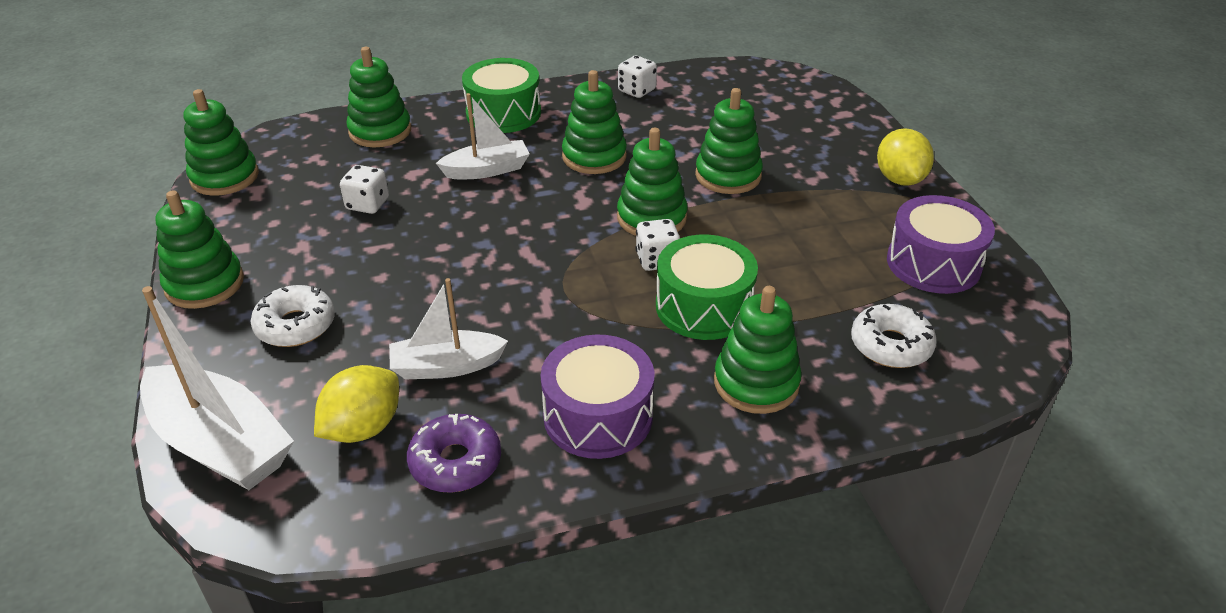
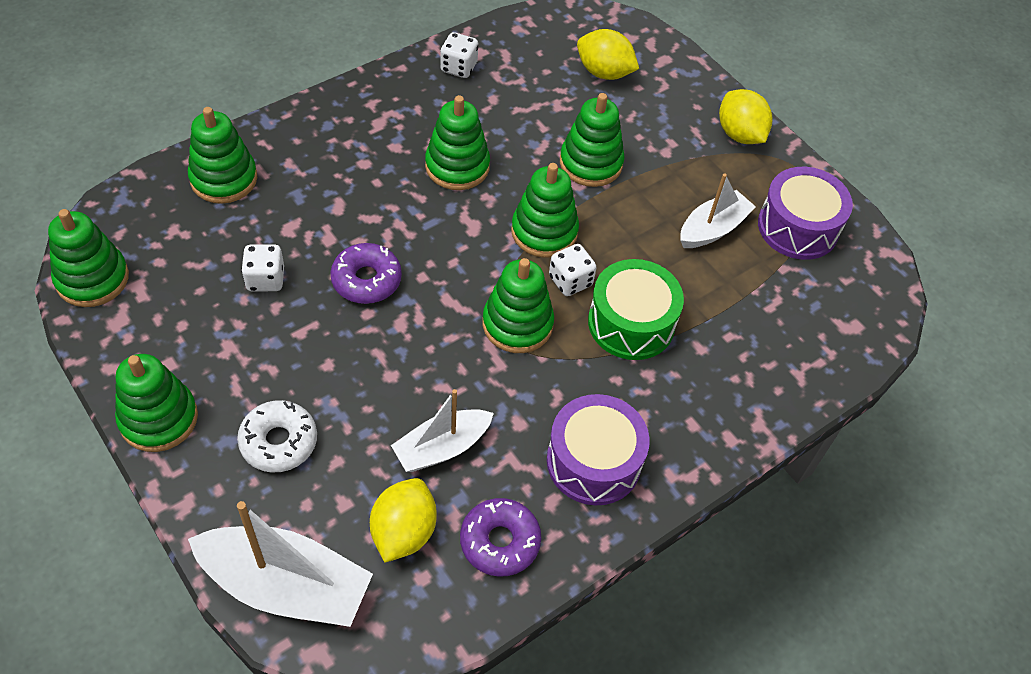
camera: 25 degrees left, 15 degrees up
white boat [436,93,530,179] -> white boat moved to [680,174,756,248]
green drum [462,58,541,133] -> none
green stacking toy [714,286,802,414] -> green stacking toy moved to [483,258,554,353]
white donut [851,304,937,368] -> none
none -> purple donut [330,243,402,304]
none -> yellow lemon [577,29,639,80]

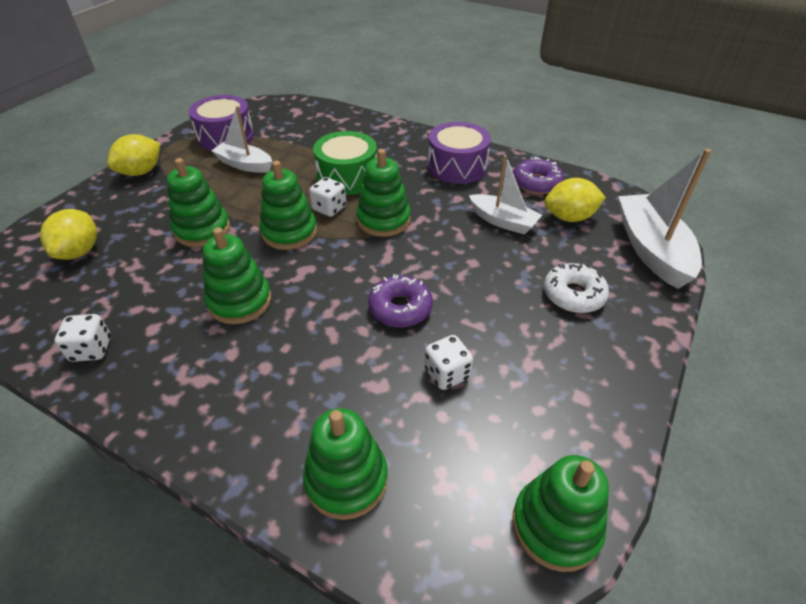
camera: 110 degrees left, 10 degrees down
green stacking toy [115,354,198,452] -> none

